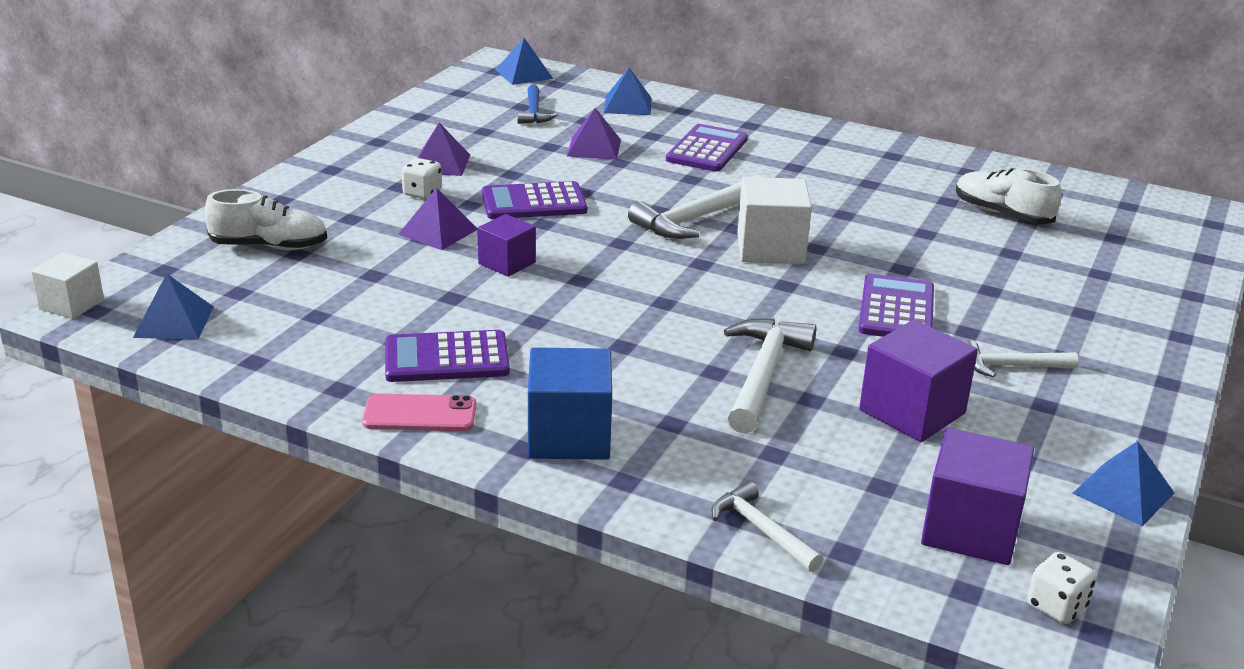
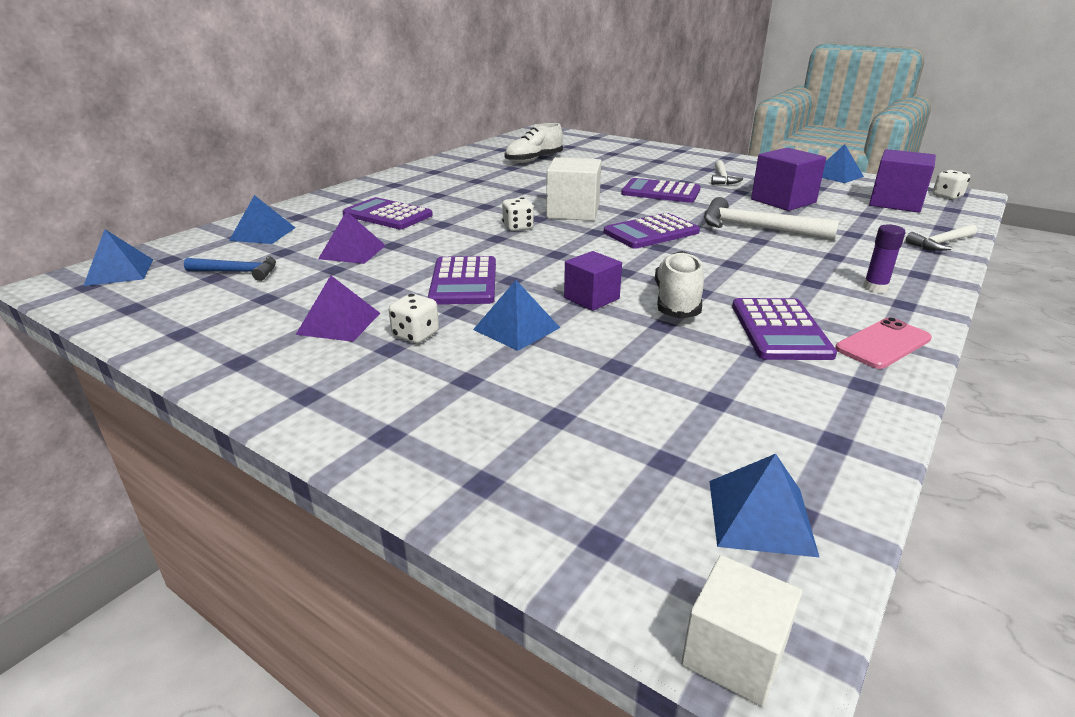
camera: 80 degrees left, 0 degrees up
white shoe [205,189,327,250] -> white shoe moved to [655,251,704,319]
pink phone [362,394,476,431] -> pink phone turned 45 degrees clockwise [835,317,932,369]
purple pyramid [398,187,478,250] -> blue pyramid [473,280,560,351]
blue cube [528,347,612,460] -> purple glue stick [863,224,906,293]
white hammer [628,175,762,239] -> white dice [502,197,534,231]
none -> purple calculator [604,213,700,249]

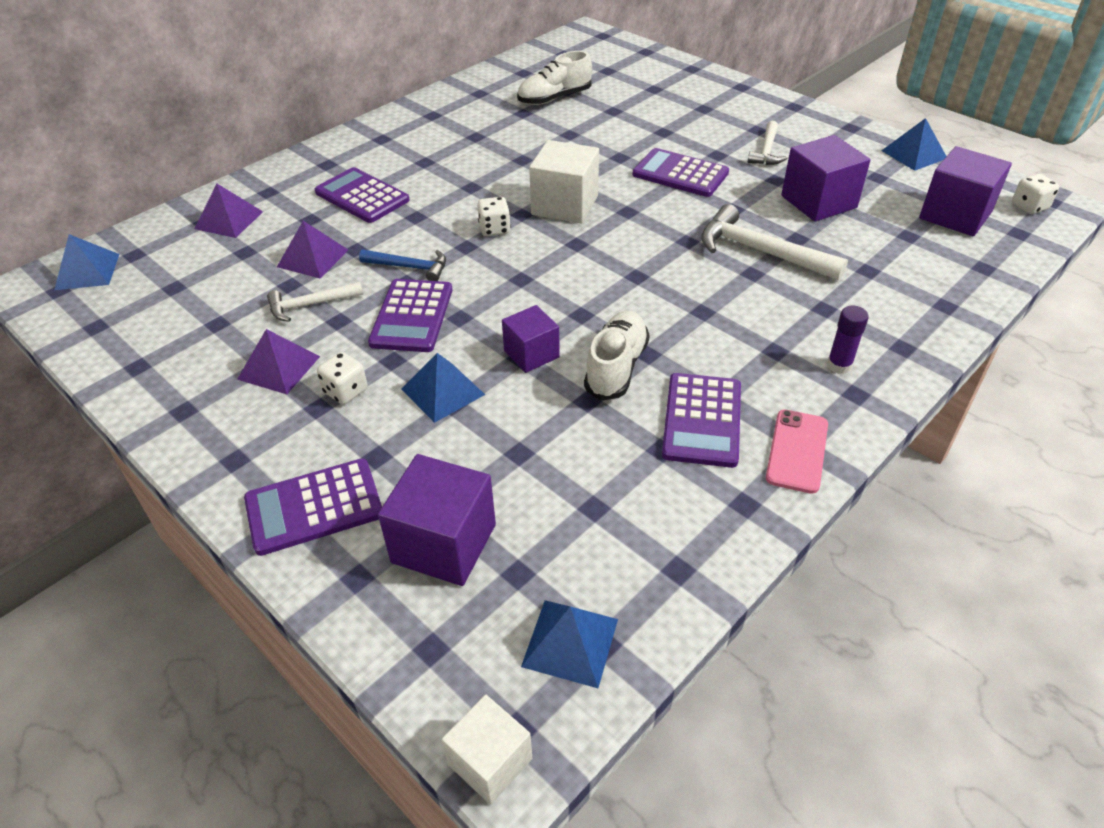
camera: 10 degrees right, 15 degrees up
blue hammer [184,256,276,281] -> blue hammer moved to [359,249,446,281]
blue pyramid [229,195,295,244] -> purple pyramid [194,184,263,238]
purple calculator [604,213,700,249] -> purple calculator moved to [244,458,382,556]
pink phone [835,317,932,369] -> pink phone turned 45 degrees counterclockwise [766,410,828,494]
white hammer [905,224,977,251] -> white hammer moved to [267,282,363,322]
none -> purple cube [378,454,496,586]

